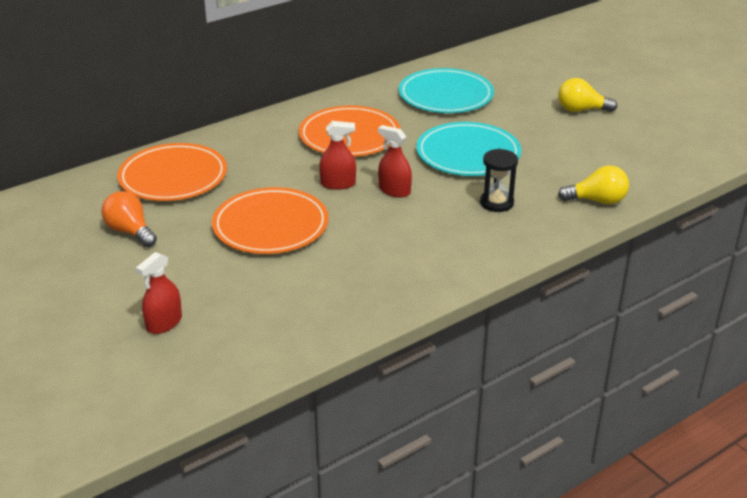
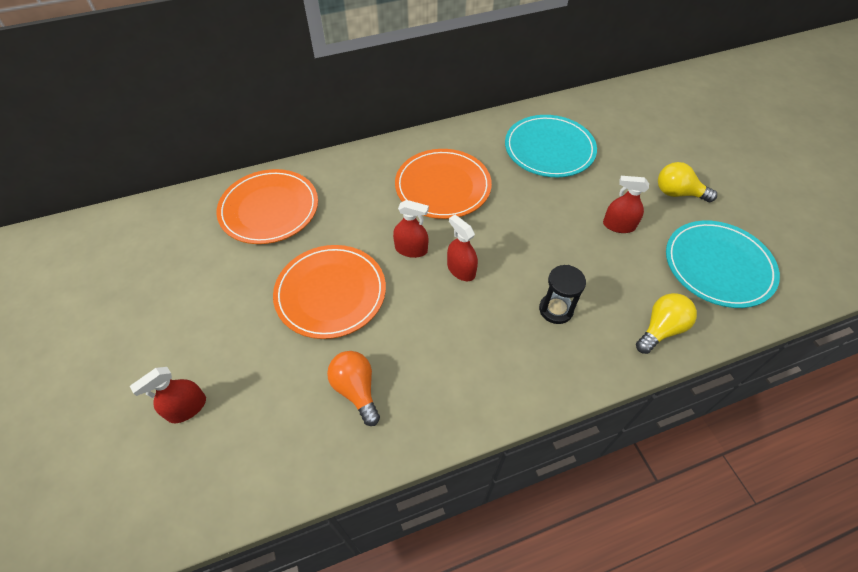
camera: 15 degrees right, 20 degrees up
orange light bulb [102,191,157,247] -> orange light bulb moved to [327,351,380,426]
turquoise plate [416,122,521,176] -> turquoise plate moved to [666,221,780,308]
yellow light bulb [558,165,629,204] -> yellow light bulb turned 60 degrees counterclockwise [636,293,697,354]
none -> red spray bottle [603,176,649,233]

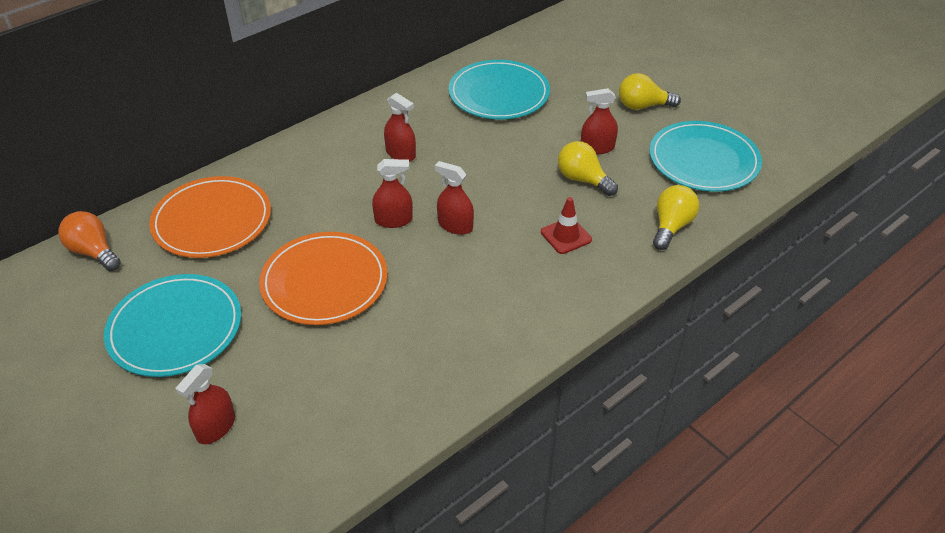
camera: 20 degrees left, 10 degrees down
orange light bulb [327,351,380,426] -> orange light bulb moved to [58,211,121,271]
orange plate [395,149,492,219] -> red spray bottle [384,93,416,162]
black hourglass [539,265,586,324] -> red traffic cone [541,197,592,254]
none -> turquoise plate [104,274,241,377]
none -> yellow light bulb [558,141,618,196]

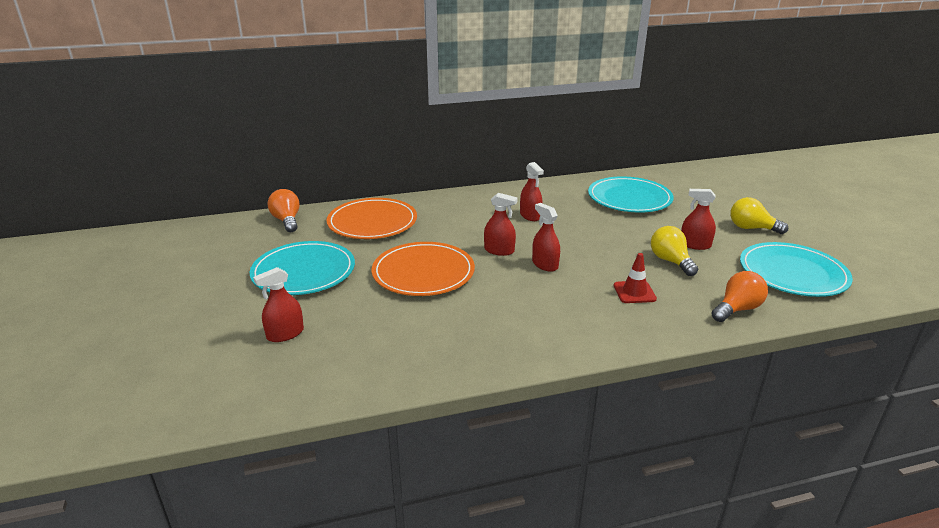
camera: 25 degrees right, 15 degrees down
yellow light bulb [653,185,699,250] -> orange light bulb [712,271,768,322]

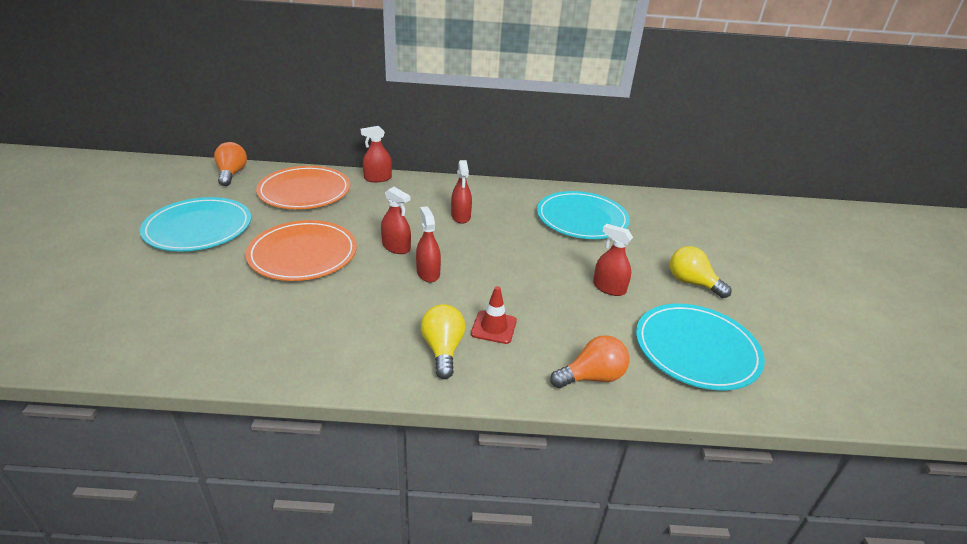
camera: 15 degrees right, 5 degrees up
red spray bottle [253,267,304,342] -> red spray bottle moved to [360,126,392,182]
yellow light bulb [651,226,698,276] -> yellow light bulb moved to [421,304,465,379]

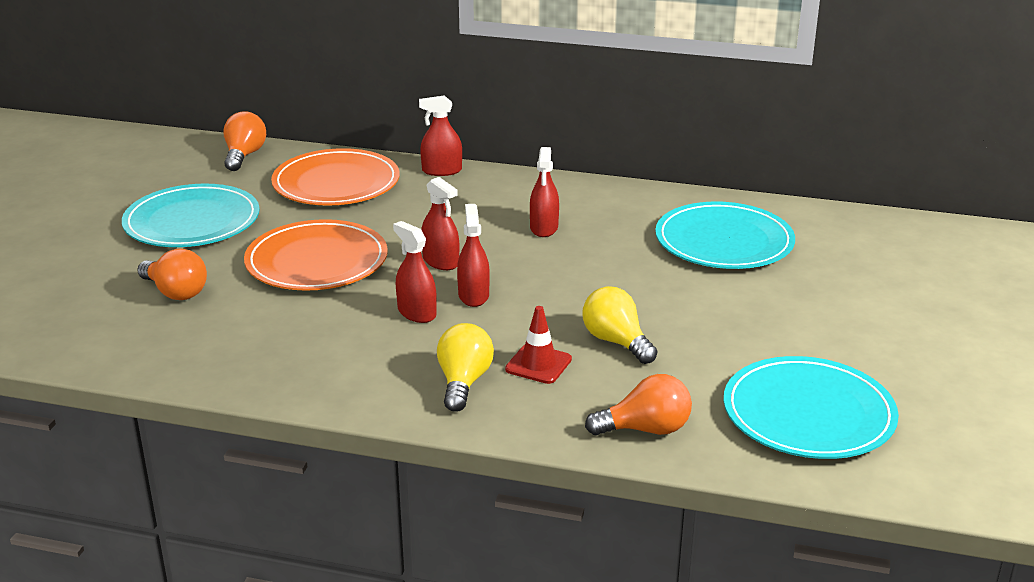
camera: 15 degrees right, 5 degrees down
red spray bottle [593,224,633,296] -> red spray bottle moved to [393,221,437,323]
yellow light bulb [670,246,731,298] -> yellow light bulb moved to [582,286,658,364]
none -> orange light bulb [137,248,207,300]

